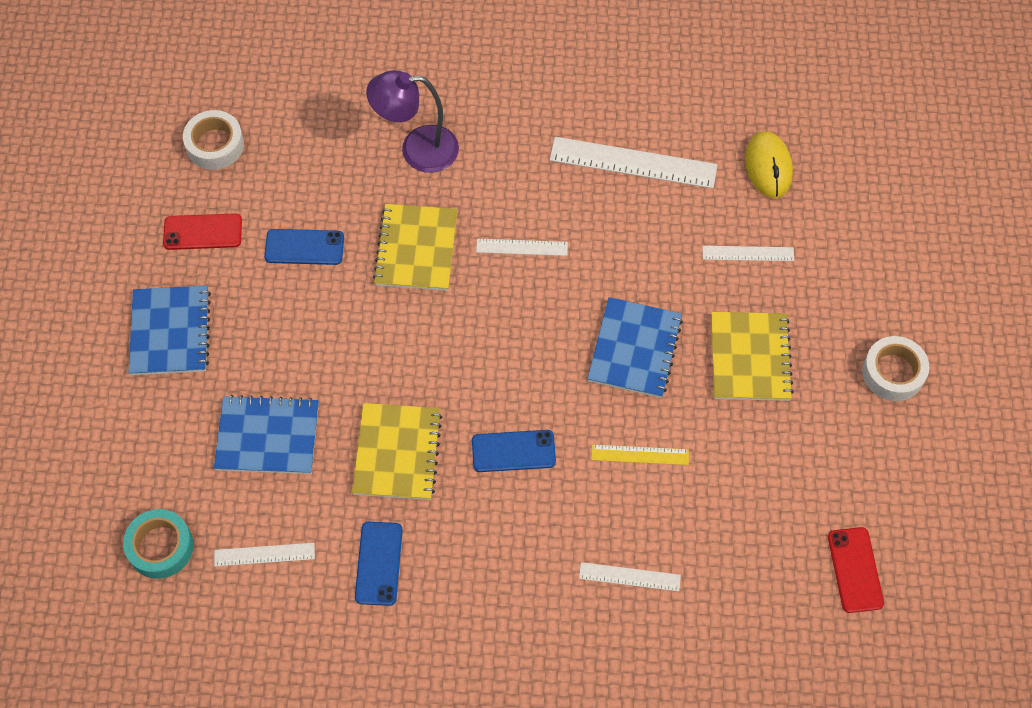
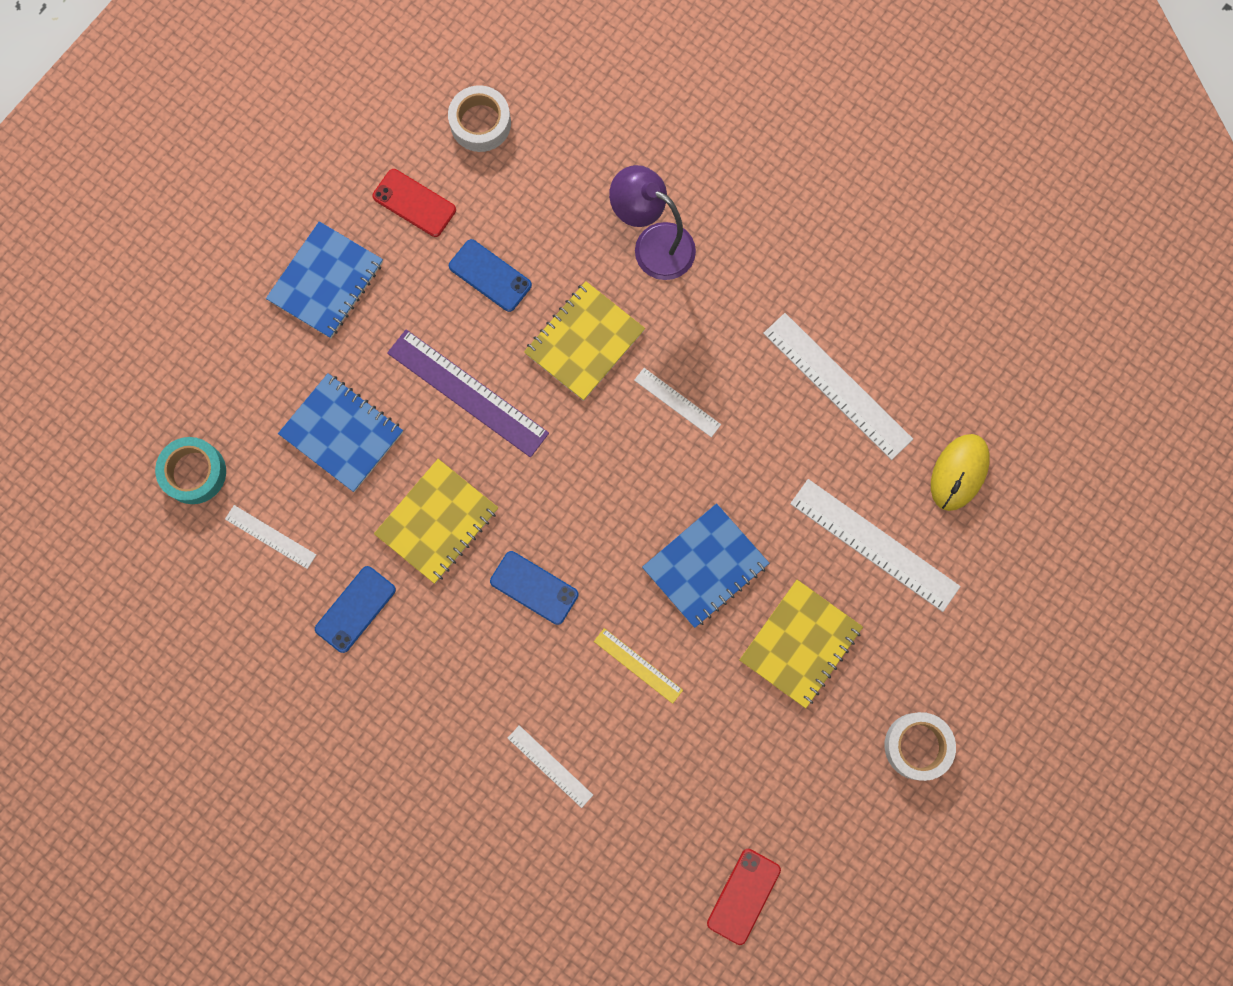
camera: 35 degrees right, 15 degrees up
white ruler [702,246,794,261] -> white ruler [790,479,961,612], size x1.87
none -> purple ruler [387,330,549,457]

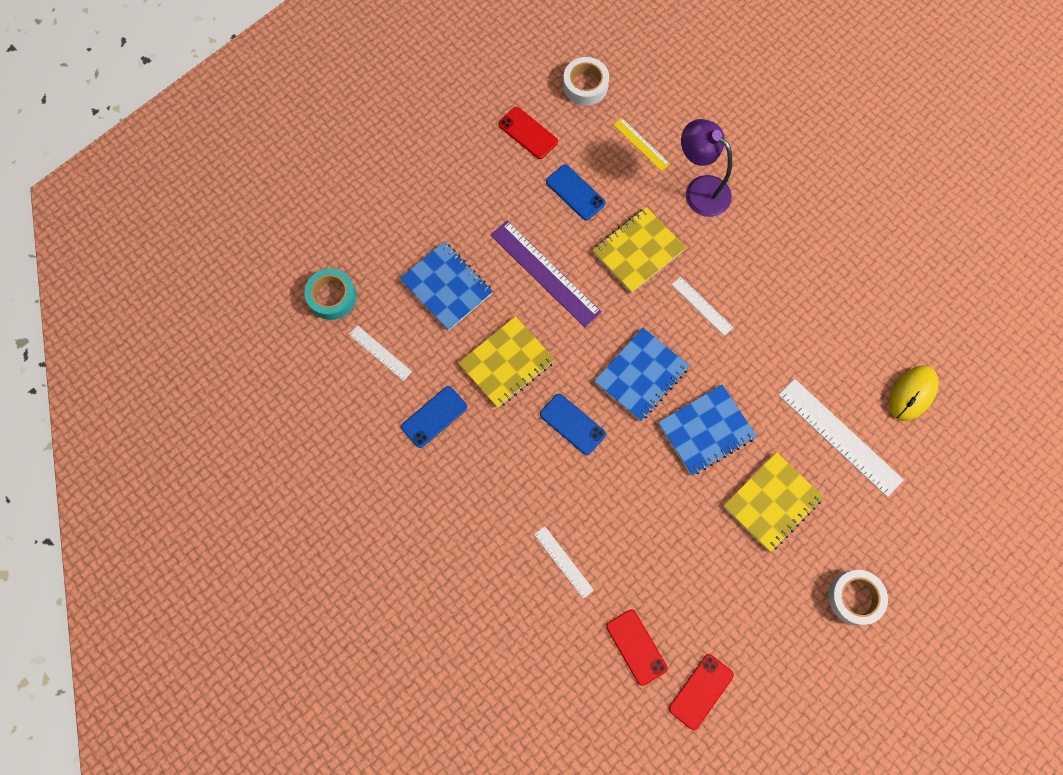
camera: 10 degrees right, 5 degrees down
blue notebook [266,221,383,338] -> blue notebook moved to [594,328,690,421]
yellow ruler [594,628,683,704] -> yellow ruler moved to [613,118,670,171]
white ruler [763,313,913,460] -> none
none -> red phone [606,609,668,686]

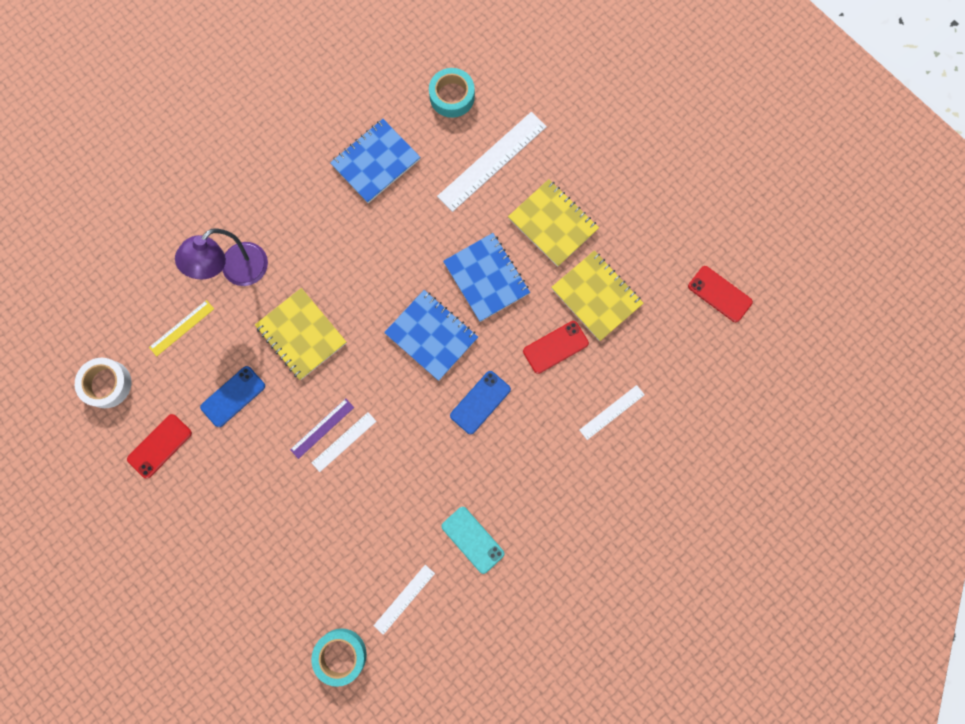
camera: 90 degrees left, 5 degrees up
blue notebook [400,241,493,331] -> blue notebook moved to [330,119,420,203]
blue phone [401,386,467,448] -> turquoise phone [441,507,504,574]
yellow notebook [459,316,555,408] -> yellow notebook moved to [551,251,644,341]
purple ruler [490,221,602,328] -> purple ruler [290,399,354,459], size x0.53
red phone [606,609,668,686] -> red phone moved to [523,321,589,374]
white ruler [672,277,733,336] -> white ruler moved to [311,412,376,472]
white tape [828,570,888,625] -> none
yellow mouse [889,365,939,421] -> turquoise tape [429,68,475,118]

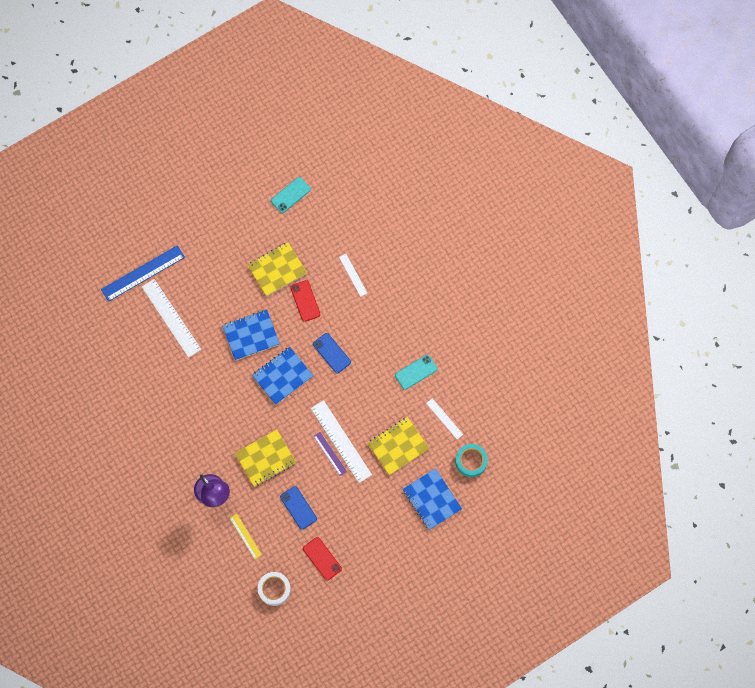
camera: 80 degrees left, 5 degrees down
white ruler [311,412,376,472] -> white ruler [311,400,372,483], size x1.87
blue notebook [330,119,420,203] -> blue notebook moved to [403,468,462,530]
turquoise tape [429,68,475,118] -> none
yellow notebook [508,179,599,267] -> yellow notebook moved to [368,417,430,475]
red phone [688,266,753,322] -> turquoise phone [271,177,311,213]
none -> blue ruler [101,245,185,302]

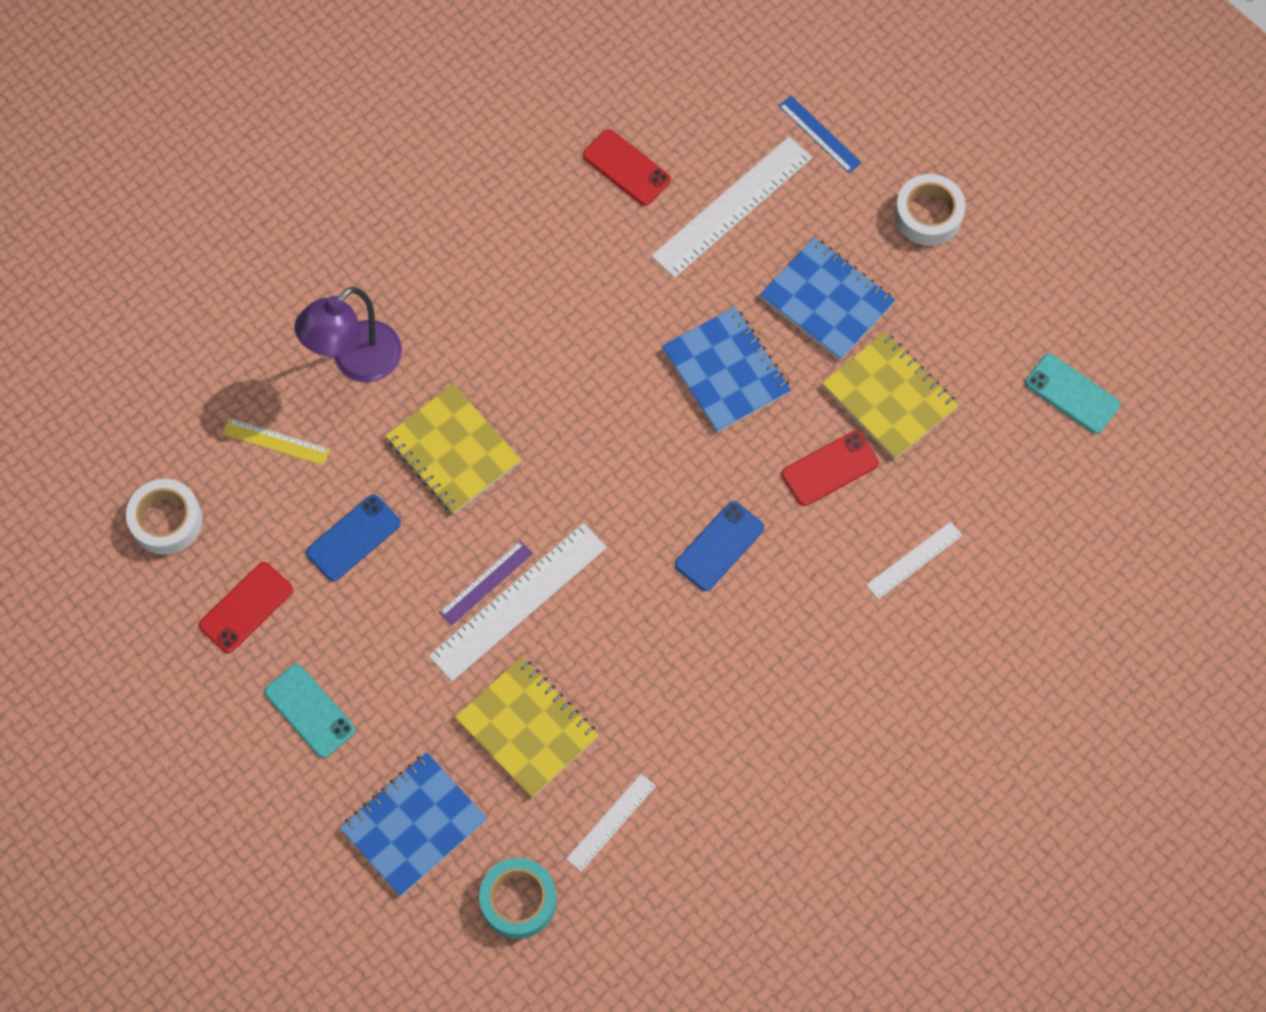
camera: 80 degrees right, 5 degrees down
blue ruler [101,245,185,302] -> blue ruler [779,96,862,173], size x0.53
yellow ruler [230,514,262,559] -> yellow ruler turned 60 degrees clockwise [222,418,330,465]
blue notebook [252,347,313,405] -> blue notebook moved to [760,237,895,360]
turquoise phone [395,355,438,390] -> turquoise phone moved to [264,664,356,758]
none -> red phone [582,129,671,206]
none -> white tape [895,174,966,246]

